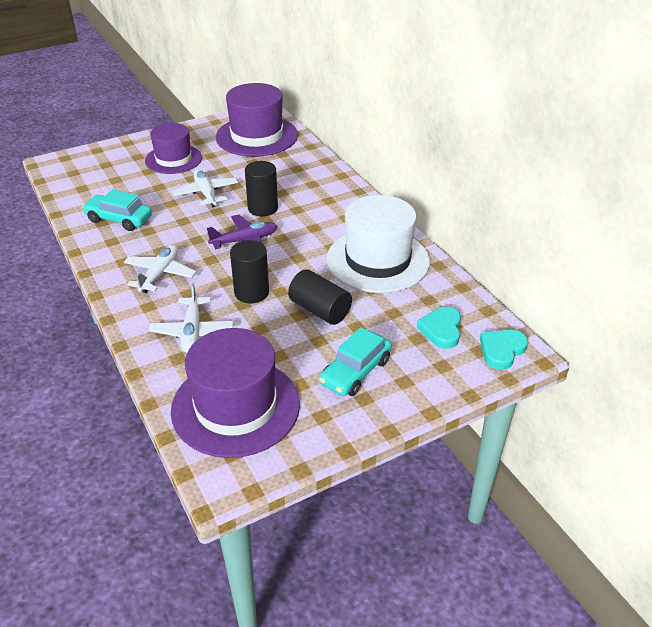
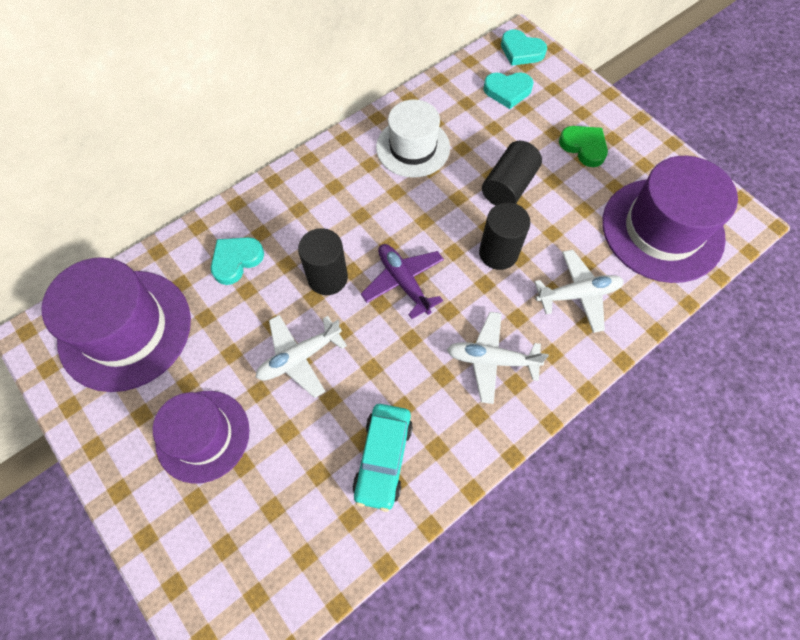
camera: 100 degrees left, 25 degrees up
turquoise car [319,327,392,396] -> green heart [559,126,608,167]
white hat [326,195,430,293] -> white hat [376,99,450,178], size x0.66
none -> turquoise heart [211,237,264,285]

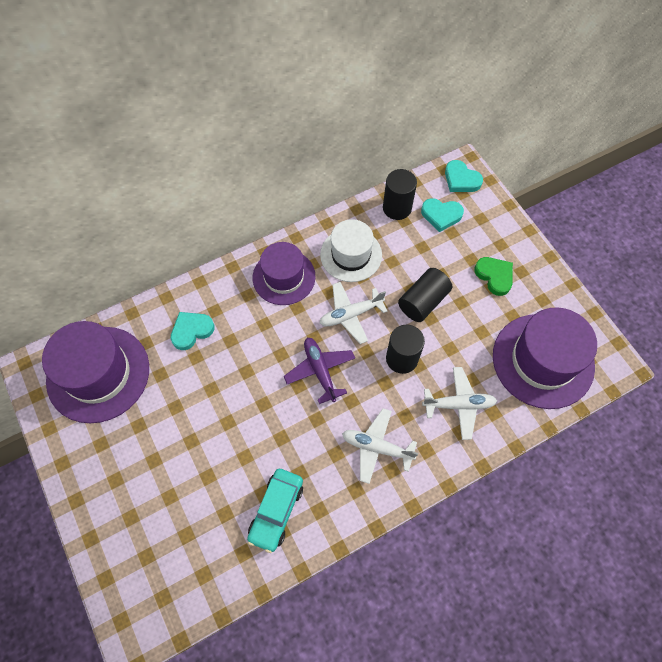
camera: 10 degrees right, 0 degrees up
purple hat [153,391,250,484] -> purple hat moved to [253,242,315,305]
white plane [256,315,347,398] -> white plane moved to [320,282,388,344]
black cylinder [298,228,348,295] -> black cylinder moved to [383,169,417,220]

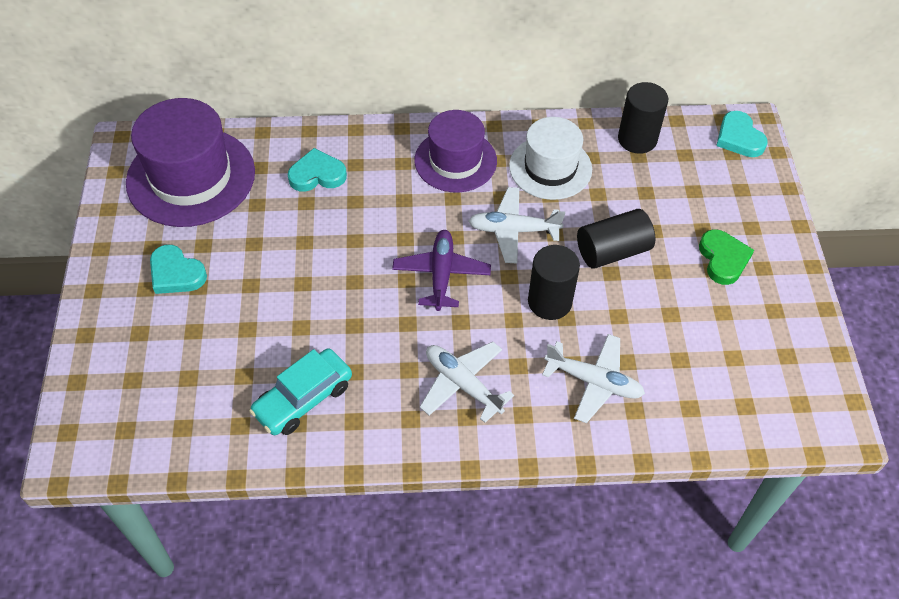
camera: 25 degrees right, 10 degrees down
turquoise heart [421,198,464,232] -> turquoise heart moved to [150,245,207,294]
purple hat [493,307,597,409] -> none

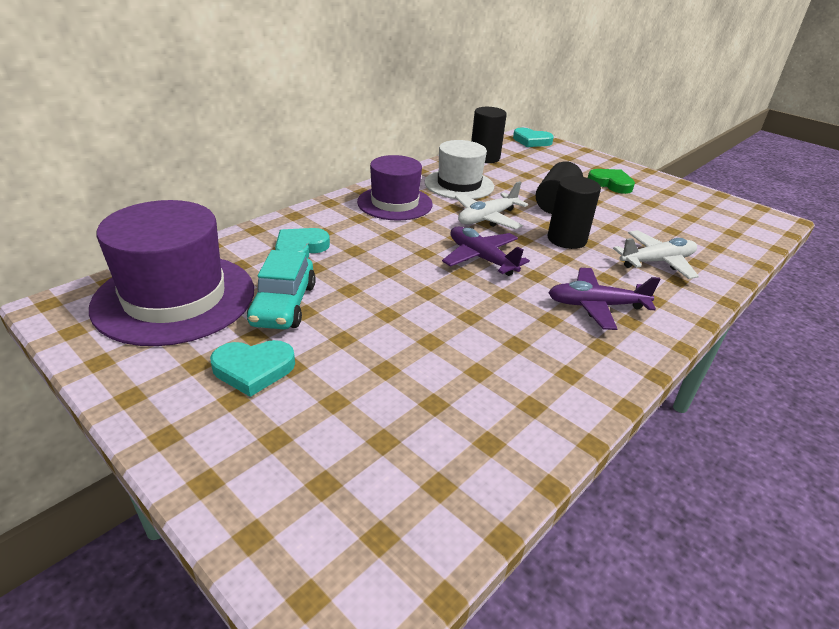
camera: 45 degrees left, 20 degrees down
turquoise car [249,349,352,435] -> turquoise car moved to [247,250,316,329]
white plane [420,342,514,423] -> purple plane [548,268,660,330]

